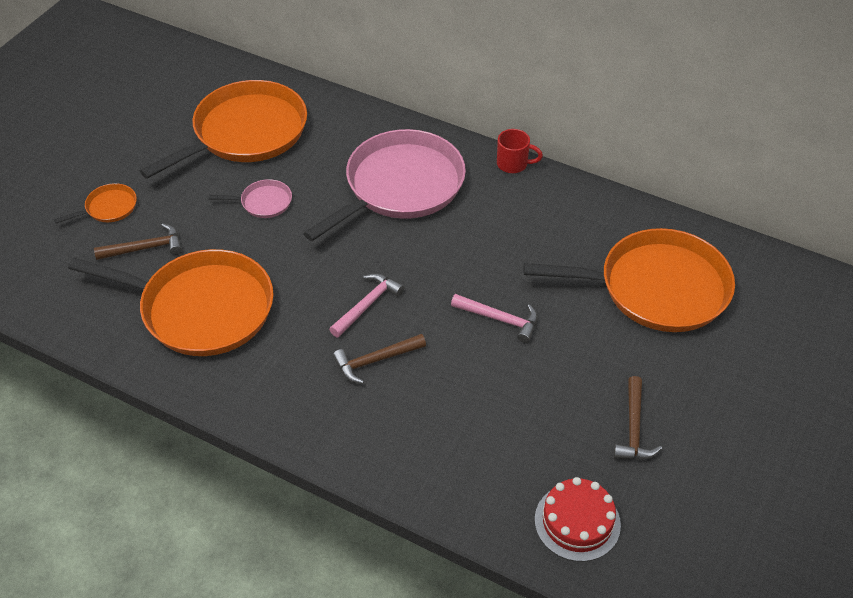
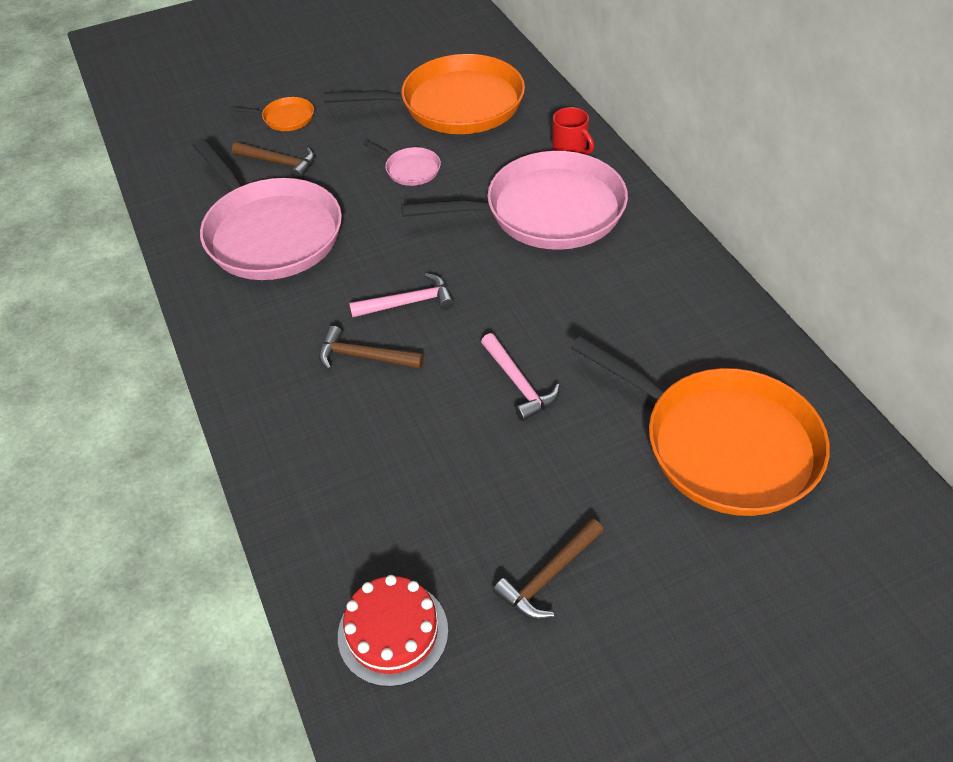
camera: 40 degrees right, 0 degrees up
orange pan [68,249,274,356] -> pink pan [192,139,342,280]
red mug [497,129,543,173] -> red mug moved to [552,107,594,154]

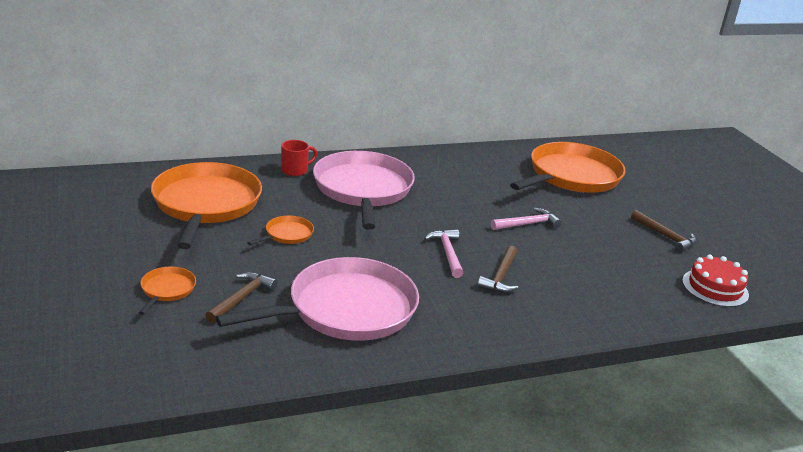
camera: 90 degrees left, 20 degrees down
pink pan [363,140,441,186] -> orange pan [247,215,314,245]

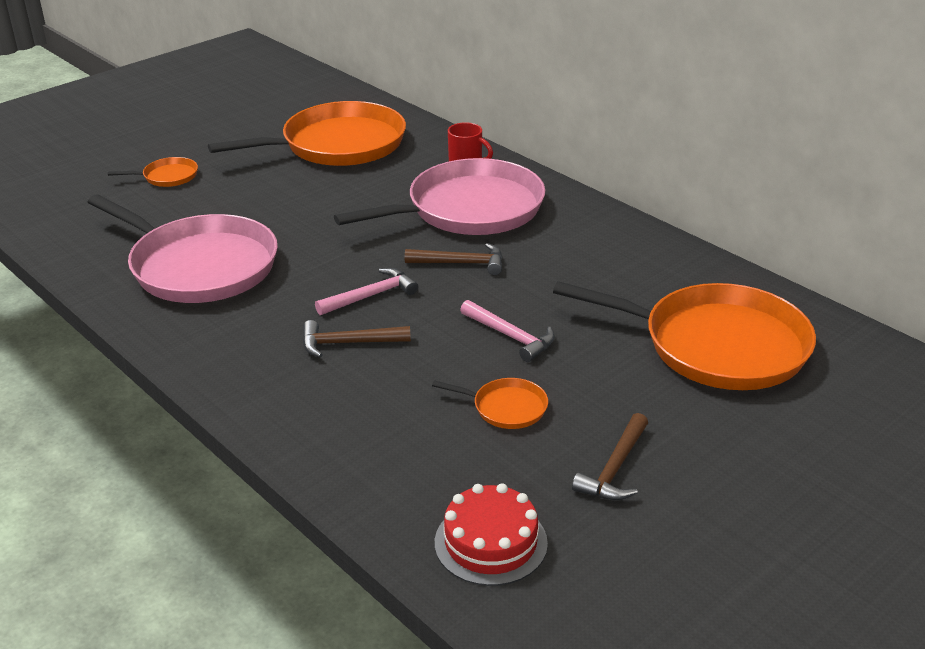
camera: 70 degrees right, 5 degrees up
brown hammer [205,272,278,323] -> brown hammer moved to [405,243,503,275]
orange pan [247,215,314,245] -> orange pan moved to [432,378,548,429]

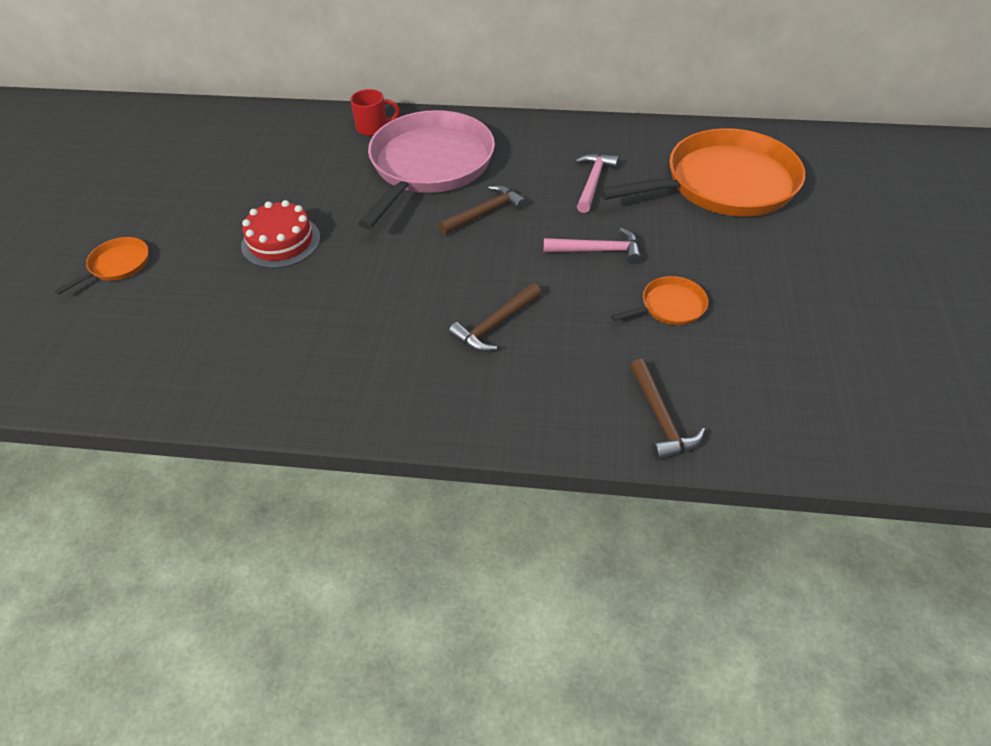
camera: 40 degrees left, 15 degrees up
pink pan [88,194,278,303] -> none
orange pan [208,101,406,166] -> none
pink hammer [315,268,418,315] -> pink hammer moved to [575,153,618,213]
red cake [435,483,548,586] -> red cake moved to [241,200,320,268]
brown hammer [572,413,648,501] -> brown hammer moved to [630,359,705,460]

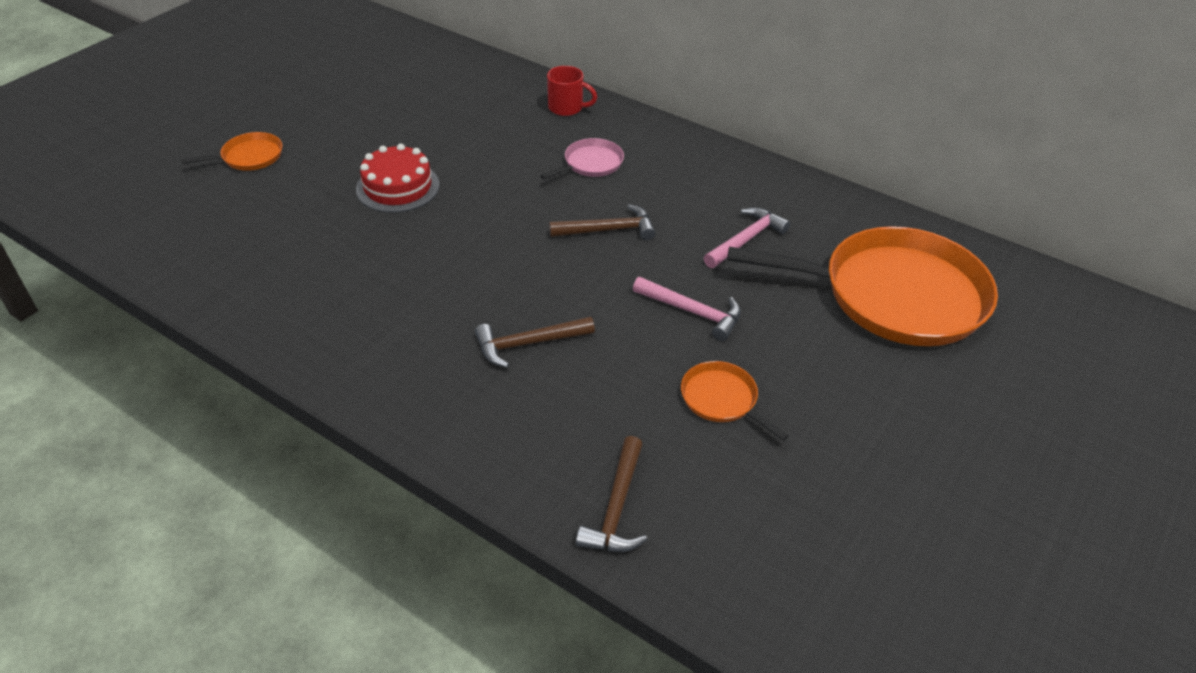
camera: 25 degrees right, 5 degrees down
pink pan [358,110,495,229] -> pink pan [541,138,624,179], size x0.42
orange pan [611,276,708,325] -> orange pan turned 135 degrees counterclockwise [681,361,789,441]

